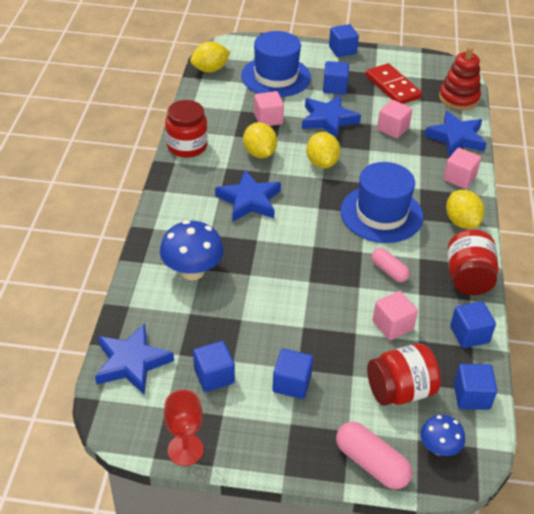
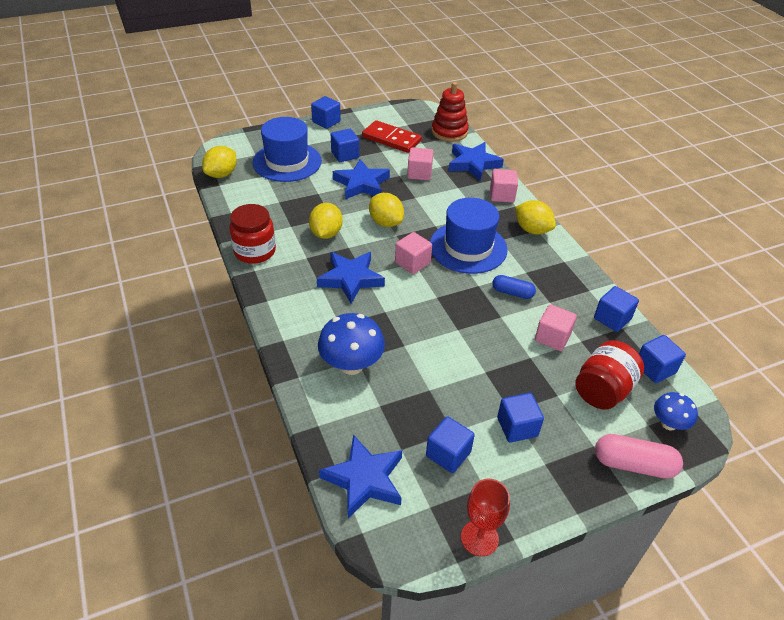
camera: 30 degrees left, 0 degrees up
yellow lemon [243,122,277,158] -> yellow lemon turned 60 degrees clockwise [309,203,343,239]
pink cube [254,91,284,126] -> pink cube moved to [395,232,432,274]
pink capsule [372,248,410,282] -> blue capsule [492,275,536,299]
red jar [447,229,499,295] -> none

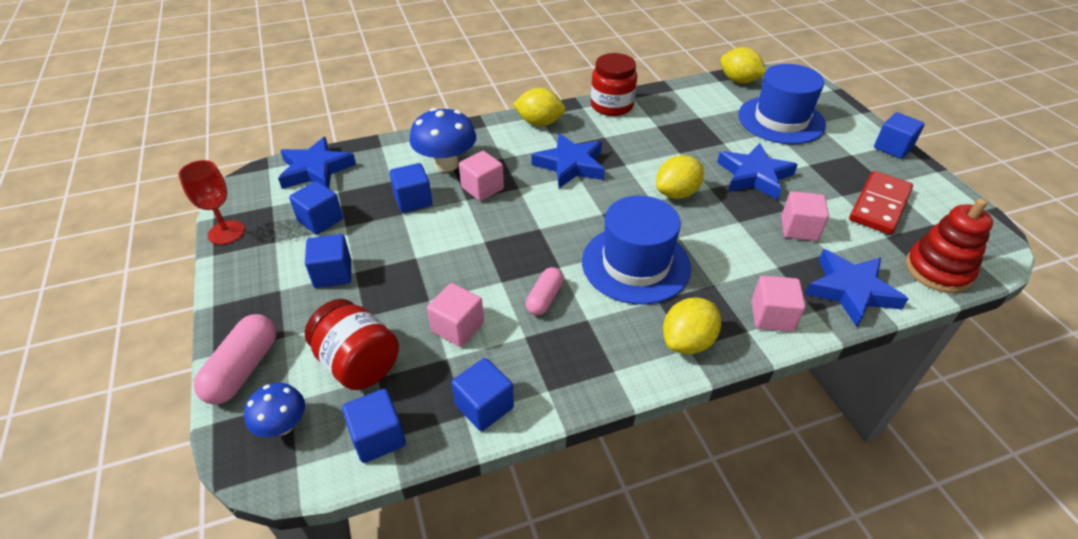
camera: 95 degrees right, 0 degrees up
yellow lemon [309,203,343,239] -> yellow lemon moved to [513,88,566,126]
blue cube [331,129,359,162] -> blue cube moved to [389,163,433,213]
pink cube [395,232,432,274] -> pink cube moved to [459,151,504,201]
blue capsule [492,275,536,299] -> pink capsule [526,267,564,315]

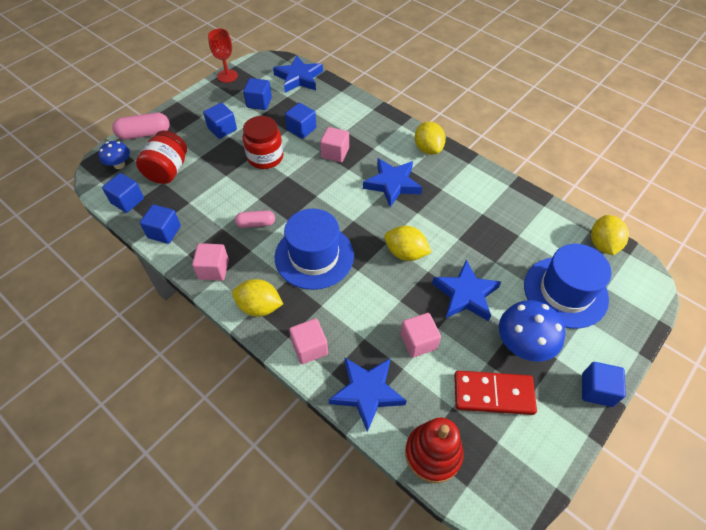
camera: 60 degrees right, 10 degrees up
blue mushroom [409,108,476,172] -> blue mushroom moved to [499,300,565,362]
pink cube [427,283,484,347] -> pink cube moved to [192,243,229,281]
red jar [591,53,637,116] -> red jar moved to [243,116,283,169]

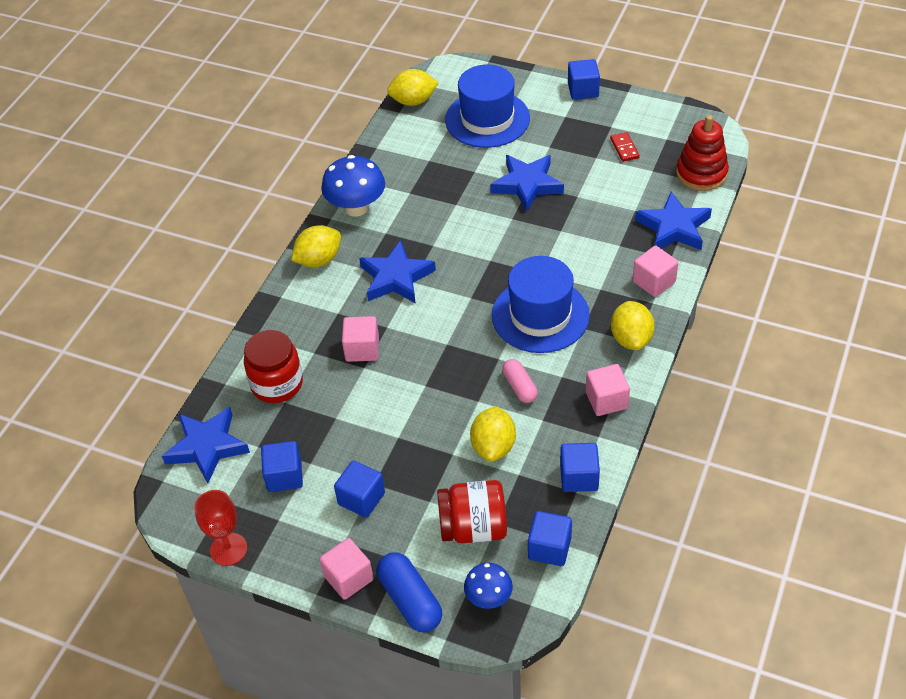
camera: 105 degrees left, 5 degrees down
pink capsule [112,113,170,139] -> blue capsule [377,552,442,632]
red jar [243,116,283,169] -> red jar moved to [244,330,303,403]
blue cube [285,103,316,139] -> none
yellow lemon [385,226,432,261] -> yellow lemon moved to [470,406,516,462]
pink cube [401,313,441,358] -> pink cube moved to [319,538,373,600]
red domino [454,371,537,415] -> red domino [610,132,640,162], size x0.50
blue mushroom [499,300,565,362] -> blue mushroom moved to [321,155,385,217]

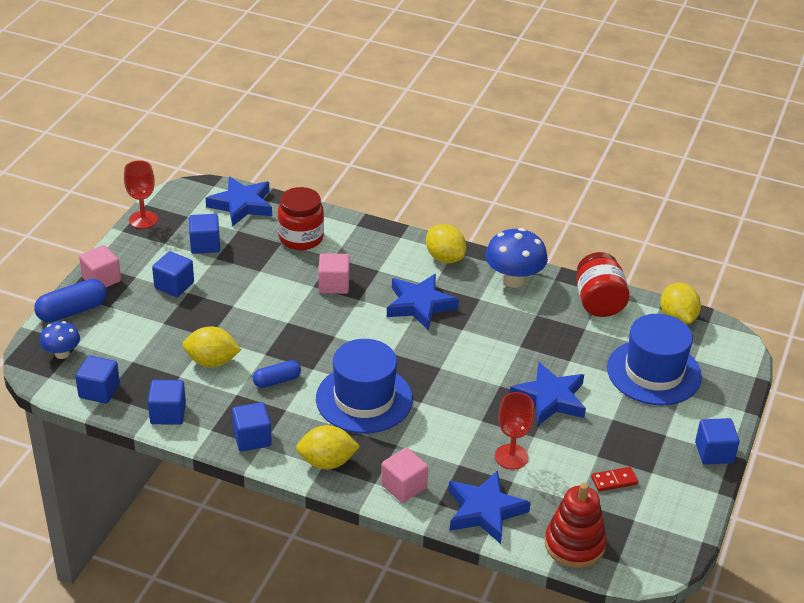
camera: 85 degrees right, 10 degrees down
red jar [437,480,507,543] -> red jar moved to [576,252,630,317]
pink capsule [502,359,538,403] -> blue capsule [253,360,301,388]
pink cube [586,364,630,416] -> blue cube [232,402,272,451]
none -> red goblet [495,392,534,470]

